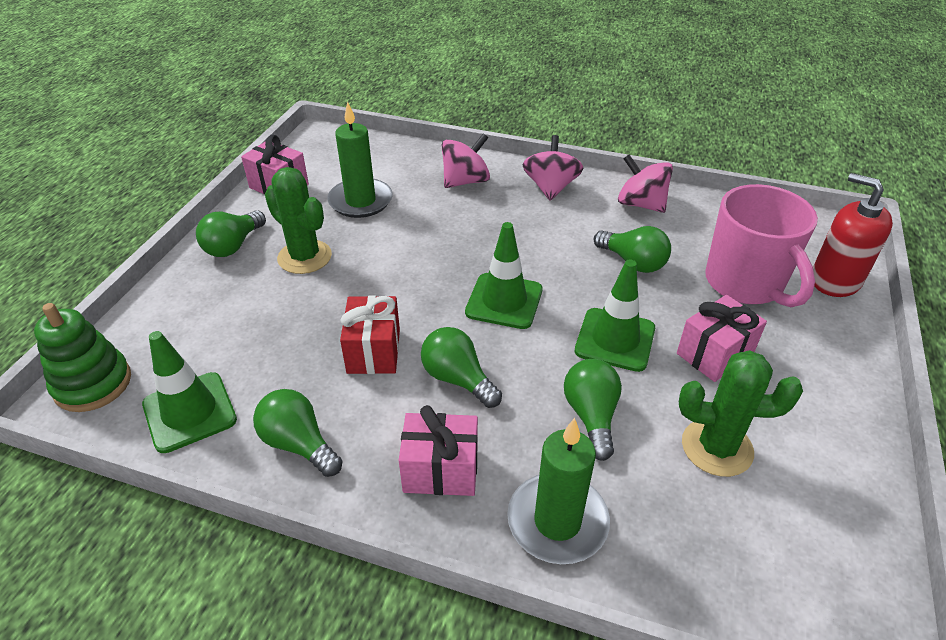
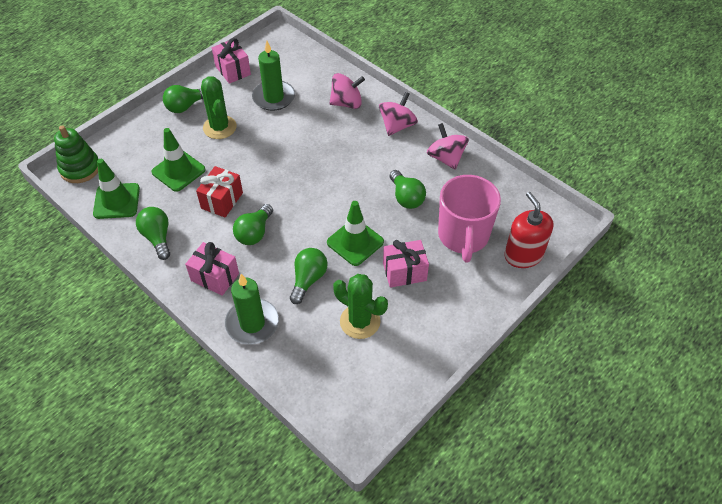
camera: 25 degrees right, 10 degrees up
green light bulb [421,327,502,408] -> green light bulb turned 135 degrees counterclockwise [233,204,273,245]
green traffic cone [465,222,543,329] -> green traffic cone moved to [151,128,206,192]

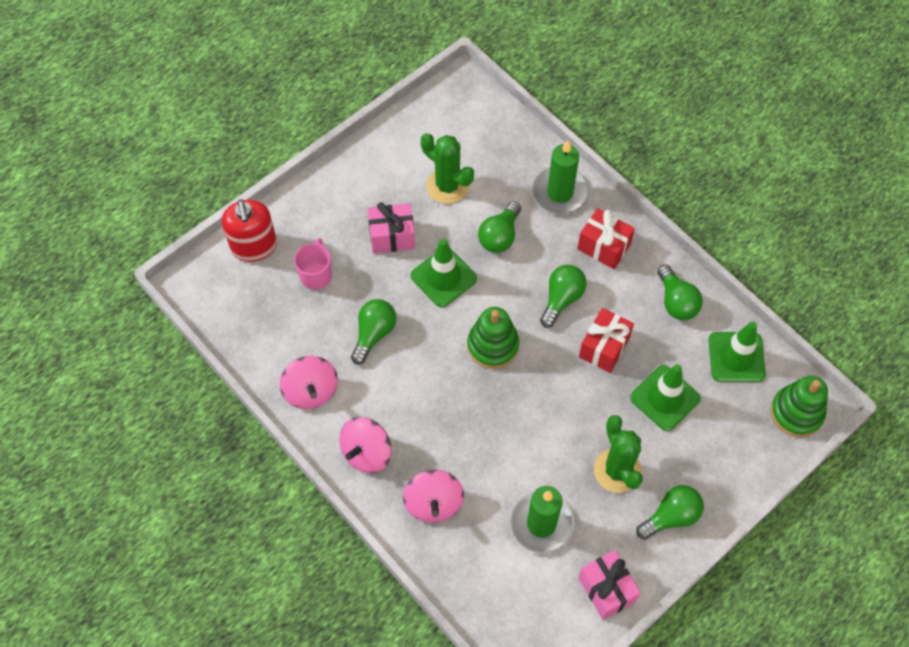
camera: 175 degrees left, 10 degrees up
pink gift [185,242,239,296] -> red gift [577,208,635,269]
pink spinning top [330,73,365,109] -> pink spinning top turned 90 degrees counterclockwise [403,470,464,523]
green light bulb [390,170,426,209] -> green light bulb turned 45 degrees clockwise [351,299,396,364]
pink mug [438,175,501,262] -> pink mug [294,238,332,290], size x0.53
none -> green stacking toy [467,307,519,369]

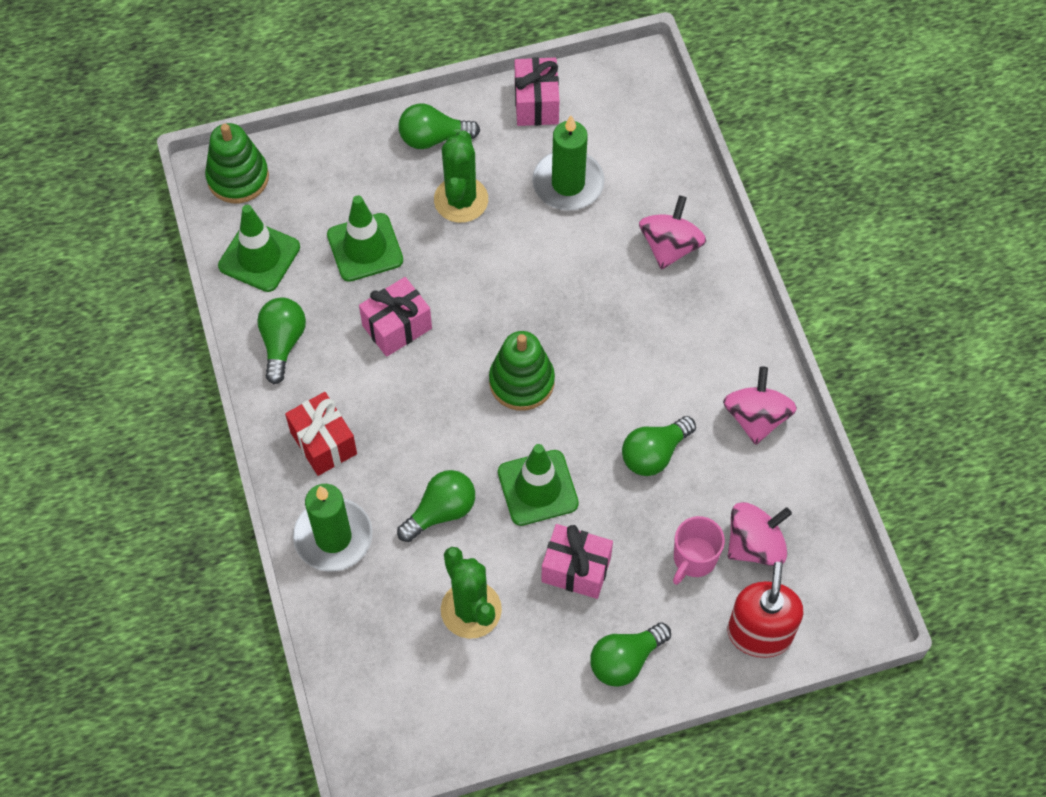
camera: 155 degrees left, 0 degrees up
pink spinning top [339,417,392,473] -> pink spinning top moved to [728,502,792,566]
green light bulb [540,265,587,328] -> green light bulb moved to [590,622,671,687]
red gift [579,308,634,373] -> pink gift [359,277,432,357]

